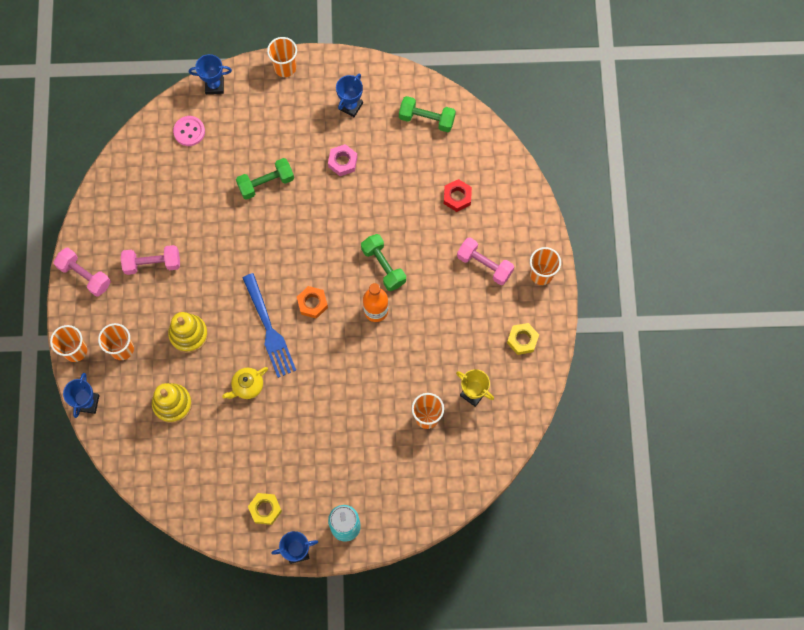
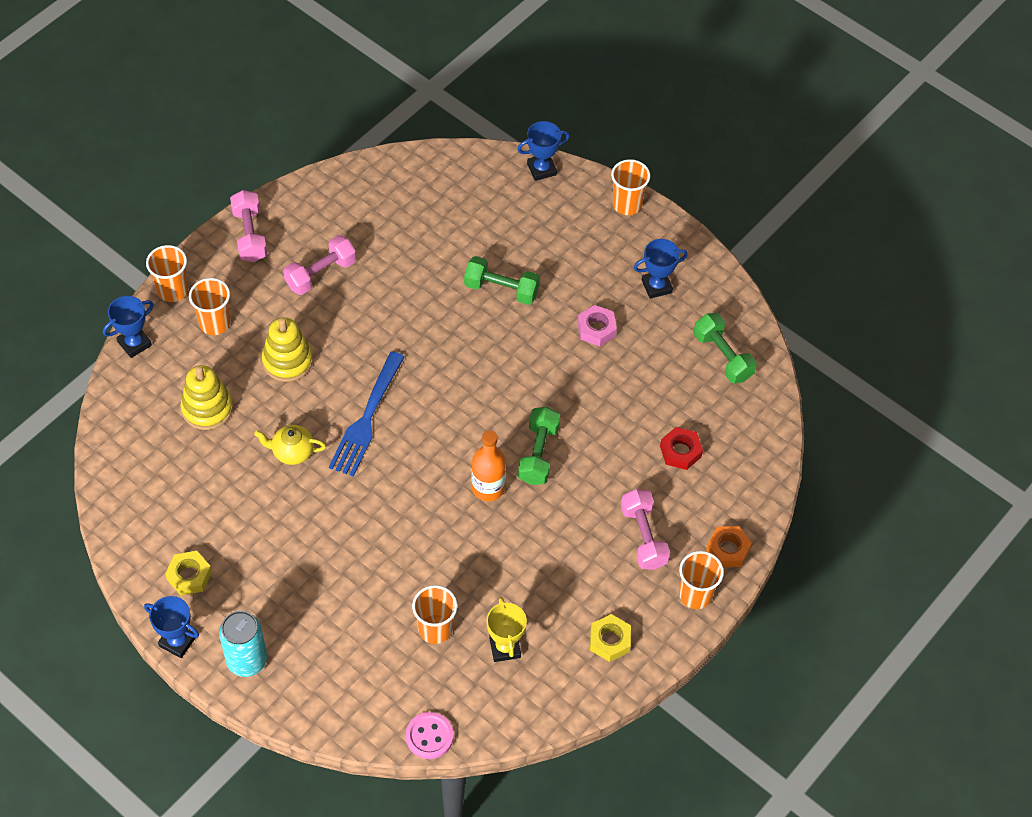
camera: 40 degrees right, 15 degrees down
pink dumbbell [121,245,180,275] -> pink dumbbell turned 75 degrees counterclockwise [283,235,356,295]
pink button [173,116,205,146] -> pink button moved to [406,712,454,759]
blue trophy [189,54,232,94] -> blue trophy turned 60 degrees counterclockwise [517,121,570,181]
orange nut [297,286,328,319] -> orange nut moved to [706,526,752,567]

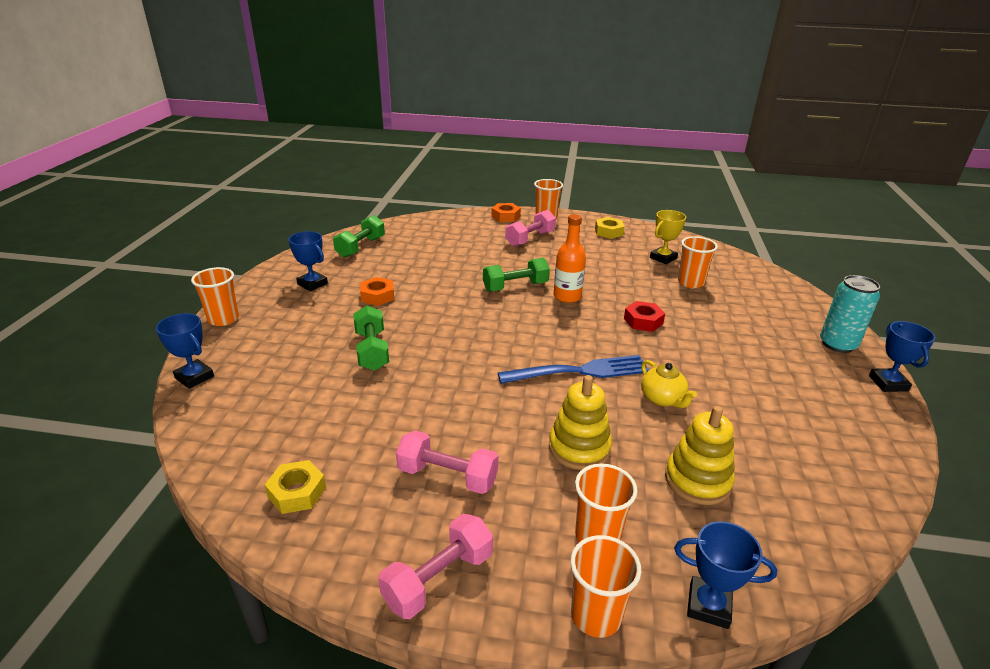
camera: 120 degrees left, 25 degrees down
yellow nut [165,551,212,595] -> yellow nut moved to [265,460,326,514]
pink button [406,712,454,759] -> none
pink nut [577,305,617,346] -> orange nut [360,277,394,306]
red nut [660,427,703,470] -> red nut moved to [624,301,665,332]

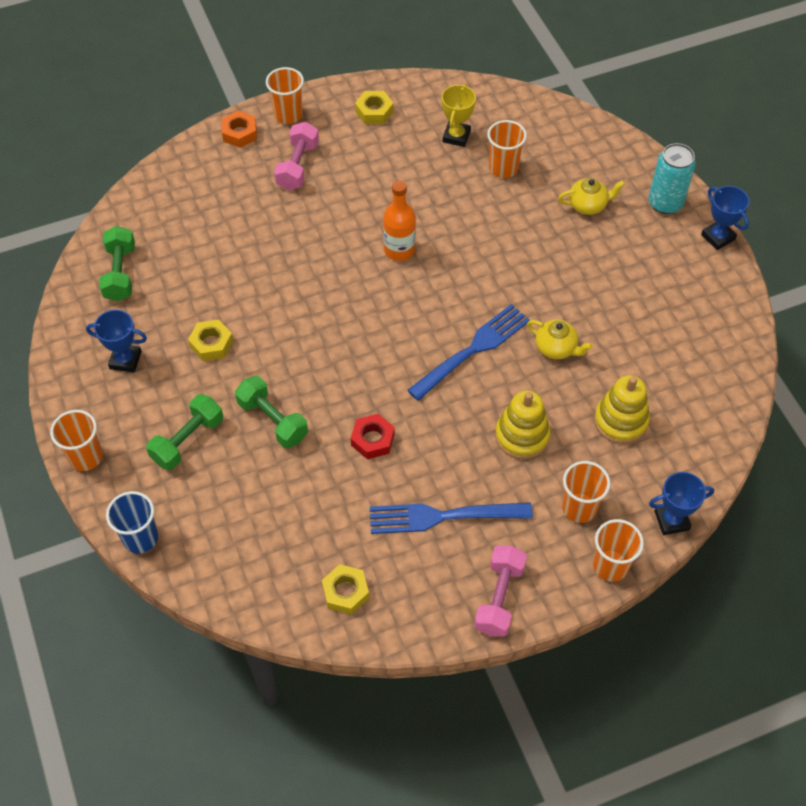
camera: 30 degrees left, 25 degrees up
blue trophy [156,313,214,389] -> blue cup [106,491,158,553]
orange nut [360,277,394,306] -> yellow nut [188,319,233,361]
pink dumbbell [396,431,498,494] -> blue fork [370,502,533,534]
green dumbbell [483,258,550,292] -> green dumbbell moved to [146,394,223,470]
red nut [624,301,665,332] -> red nut moved to [351,414,395,459]
none -> yellow teapot [558,178,625,215]

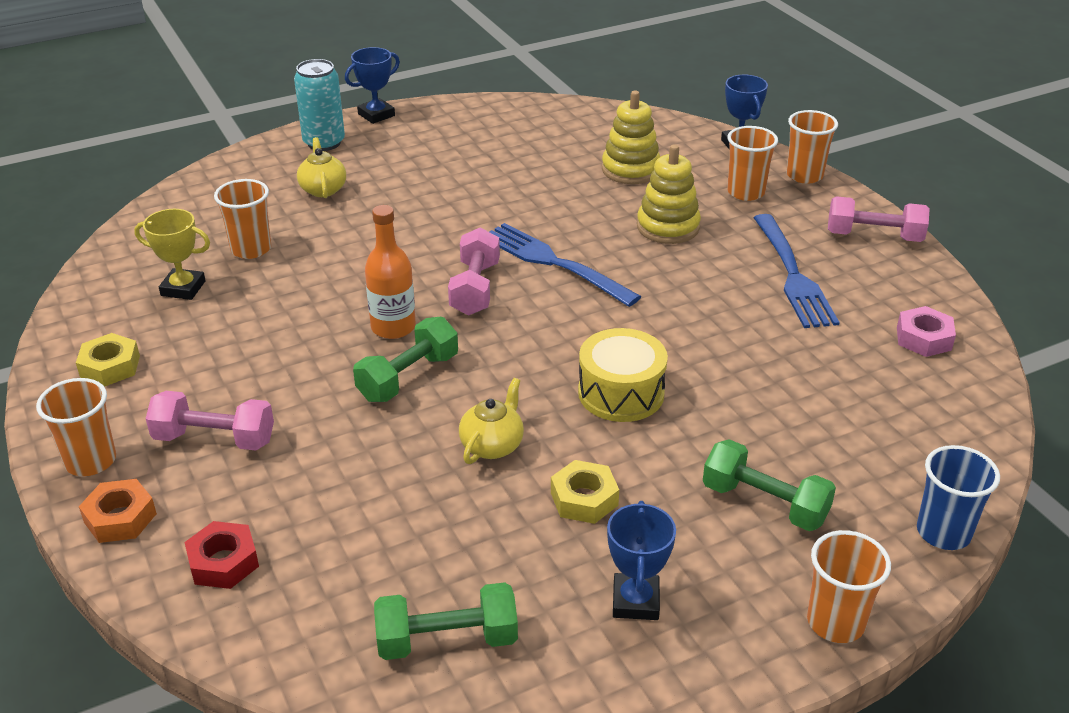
camera: 95 degrees left, 20 degrees down
green dumbbell [235,376,308,448] -> green dumbbell moved to [353,317,458,402]
yellow nut [322,564,369,615] -> pink nut [897,306,956,357]
red nut [351,414,395,459] -> red nut moved to [184,521,259,589]
yellow teapot [527,320,593,359] -> yellow teapot moved to [459,378,524,464]
none -> pink dumbbell [448,227,500,315]
none -> yellow drum [578,328,668,422]

